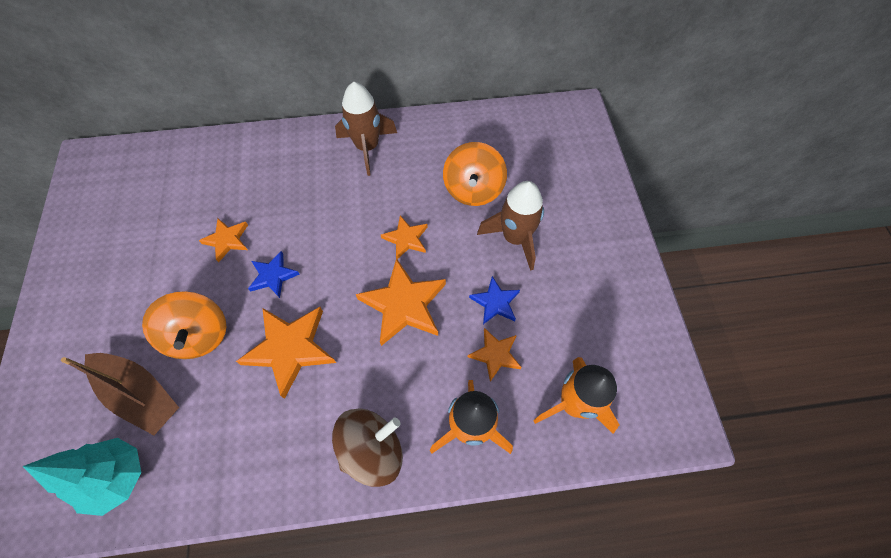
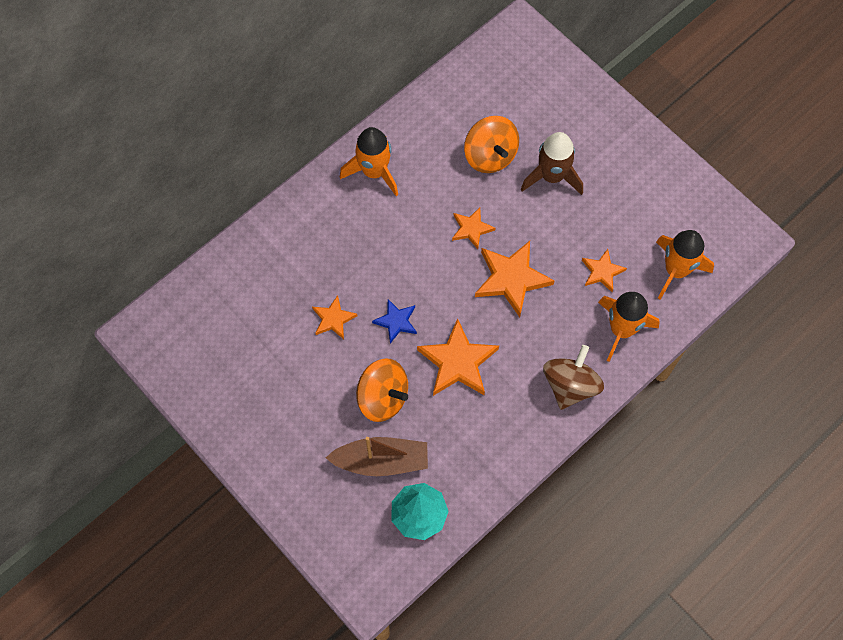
camera: 35 degrees left, 5 degrees up
brown rocket [335,82,397,176] -> orange rocket [340,127,398,196]
blue star [469,276,520,324] -> none

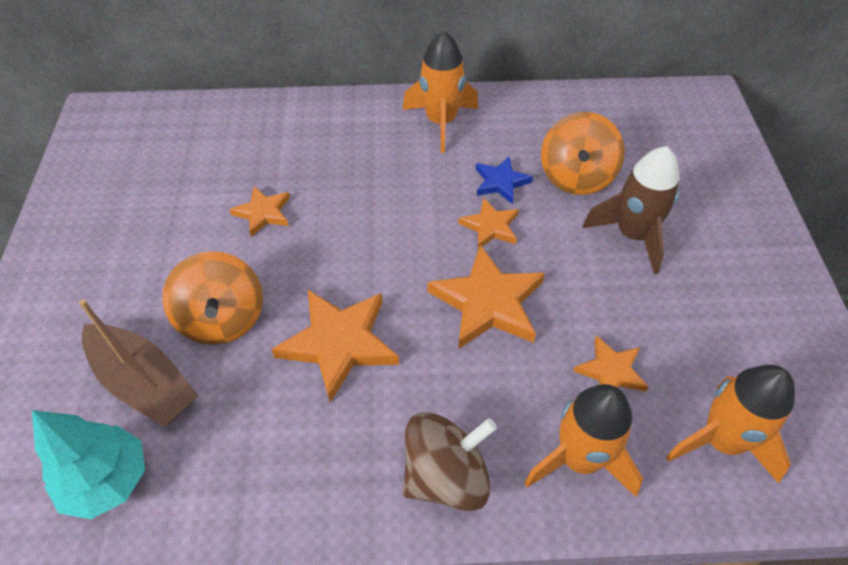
camera: 40 degrees right, 15 degrees down
blue star [372,299,417,343] -> blue star moved to [476,156,533,204]

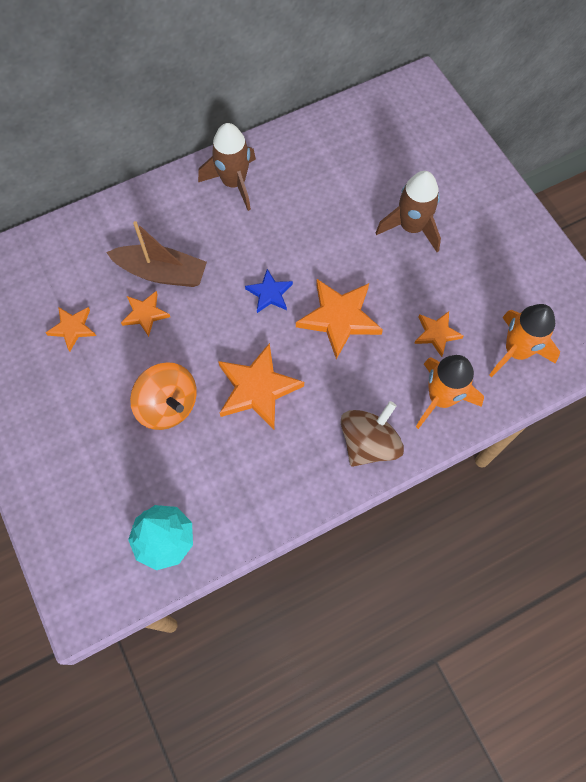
camera: 25 degrees left, 15 degrees up
brown boat [79,299,198,427] -> brown boat moved to [106,221,207,287]
orange rocket [403,30,478,153] -> brown rocket [198,123,256,211]
orange star [458,198,519,249] -> orange star moved to [46,307,96,351]
blue star [476,156,533,204] -> blue star moved to [245,269,293,313]
orange spinning top [541,112,625,195] -> none

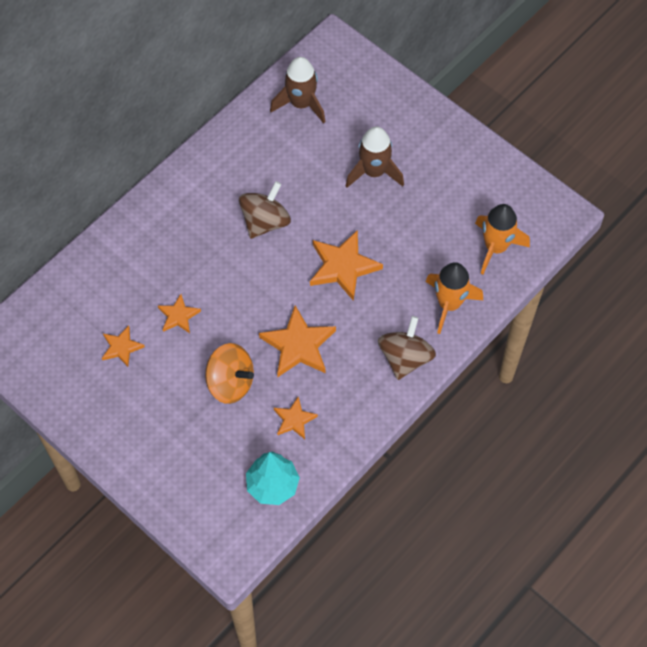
camera: 20 degrees left, 5 degrees down
brown boat [106,221,207,287] -> none
brown rocket [198,123,256,211] -> brown rocket moved to [270,57,325,124]
blue star [245,269,293,313] -> none
orange star [414,311,464,357] -> orange star moved to [274,396,318,439]
none -> brown spinning top [239,181,291,239]

